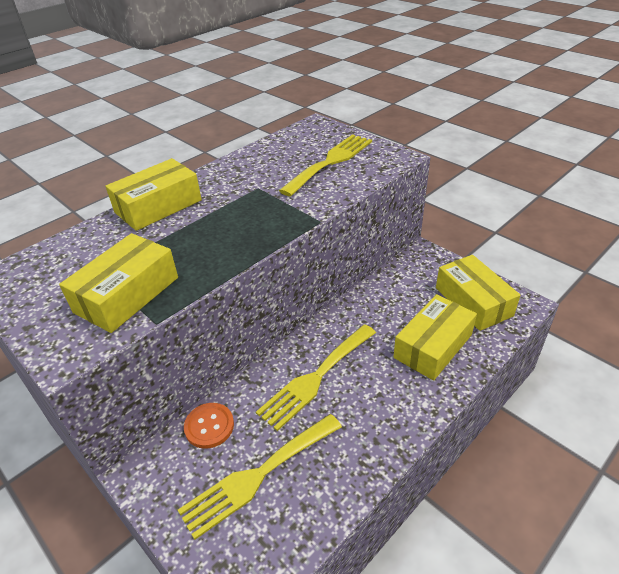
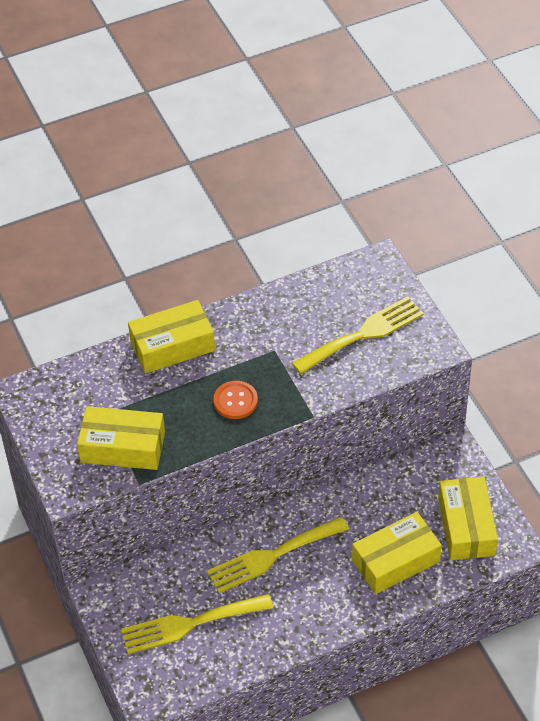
camera: 20 degrees right, 10 degrees up
yellow box [59,233,178,333] -> yellow box turned 45 degrees clockwise [77,406,165,470]
orange button [184,403,234,449] -> orange button moved to [213,381,258,419]

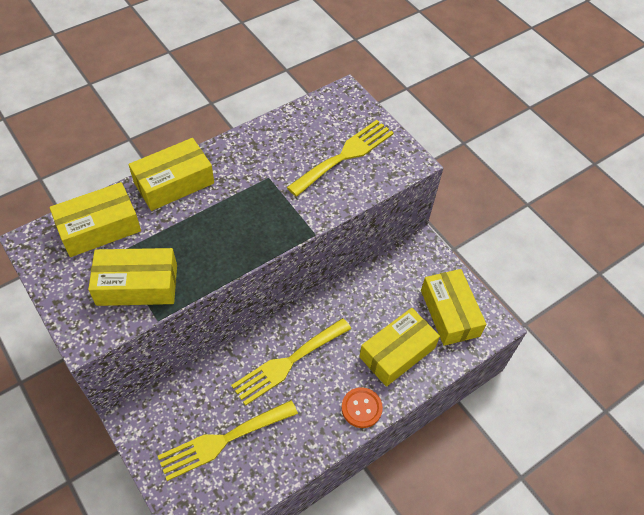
camera: 15 degrees left, 5 degrees up
orange button [213,381,258,419] -> orange button moved to [341,387,383,428]
none -> yellow box [49,182,141,257]

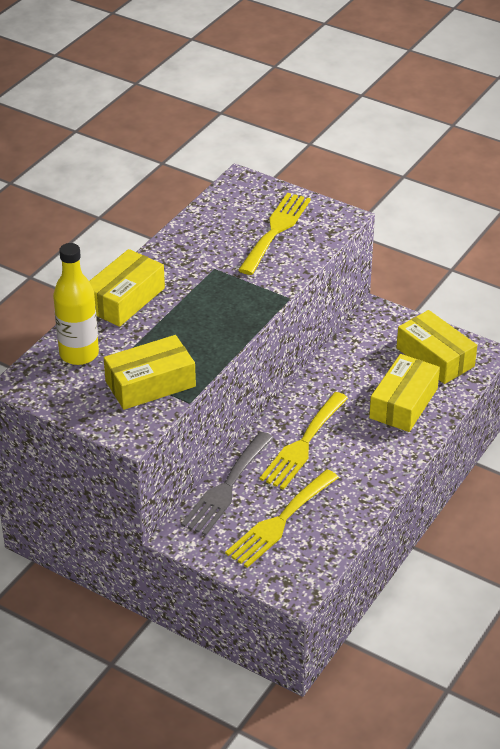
camera: 20 degrees left, 15 degrees down
yellow box [49,182,141,257] -> yellow bottle [53,243,99,365]
orange button [341,387,383,428] -> none
none -> grey fork [181,432,273,536]

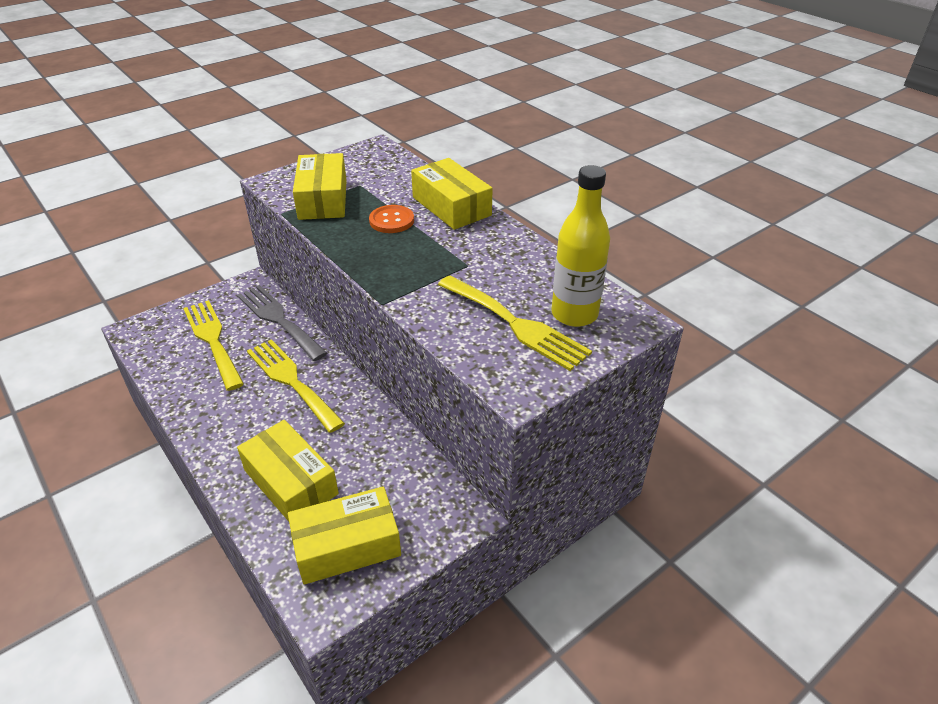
camera: 110 degrees right, 0 degrees up
yellow bottle [53,243,99,365] -> yellow bottle moved to [551,165,610,327]
none -> orange button [369,205,414,233]

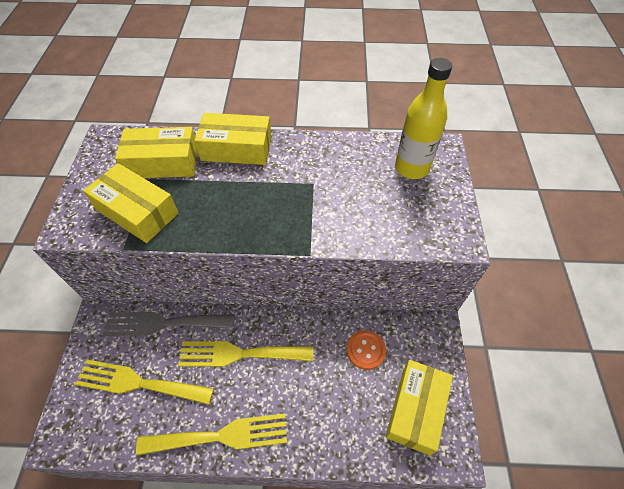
camera: 50 degrees left, 15 degrees up
yellow box [237,420,339,522] -> yellow box moved to [115,127,198,178]
orange button [369,205,414,233] -> orange button moved to [347,330,386,370]
yellow fork [438,276,592,371] -> yellow fork moved to [136,413,287,455]

